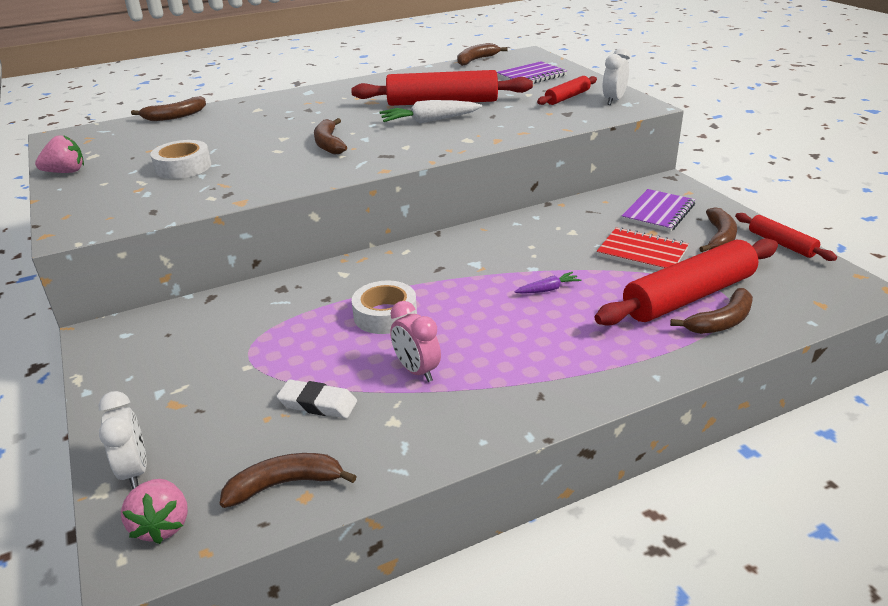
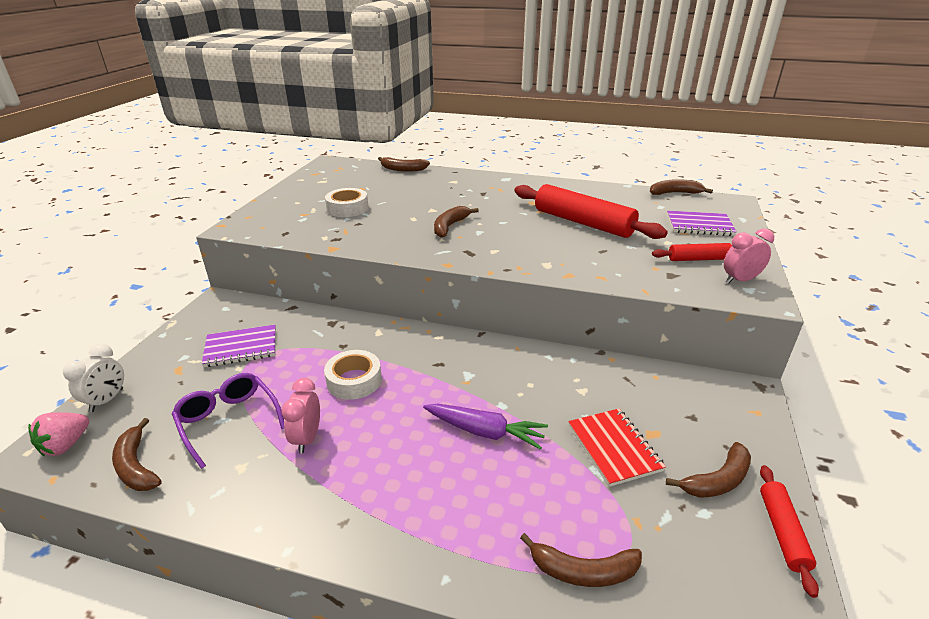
camera: 40 degrees right, 0 degrees up
pink strawberry [35,135,84,173] -> none
brown banana [220,453,357,508] -> brown banana turned 150 degrees counterclockwise [112,418,162,491]
white eraser [277,379,357,418] -> purple glasses [172,373,284,469]
white carrot [379,100,482,123] -> none
purple carrot [514,272,581,294] -> purple carrot [423,404,548,450], size x1.83
red rolling pin [595,238,778,326] -> none
white clock [602,48,630,105] -> pink clock [724,229,774,284]
purple notebook [622,189,695,232] -> purple notebook moved to [202,325,276,367]

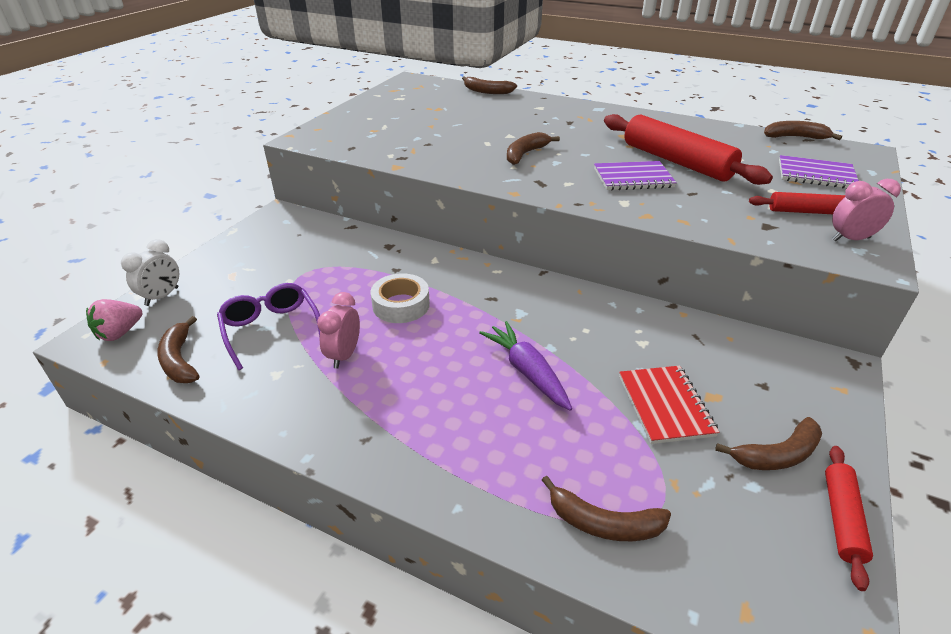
camera: 10 degrees right, 5 degrees up
purple notebook [202,325,276,367] -> purple notebook moved to [594,161,677,190]
white tape [325,188,368,217] -> none
purple carrot [423,404,548,450] -> purple carrot turned 150 degrees counterclockwise [479,321,572,411]

